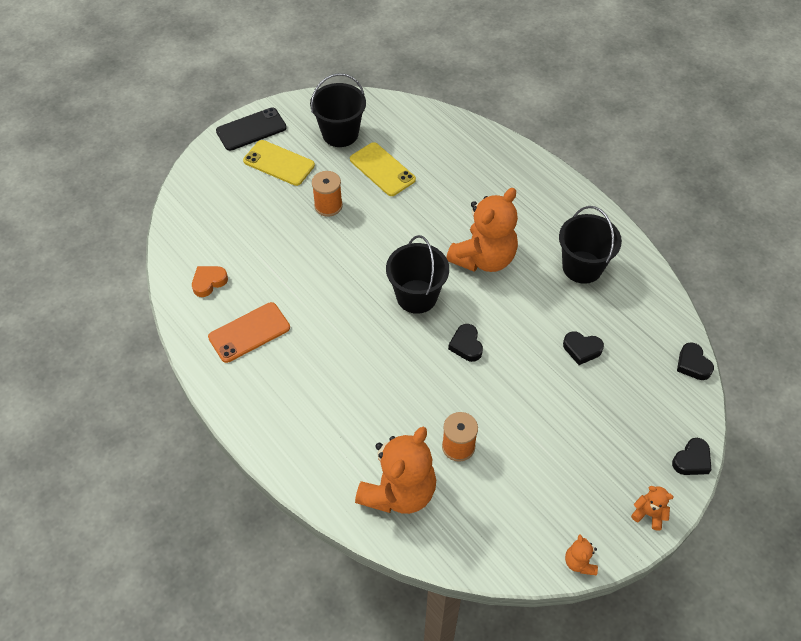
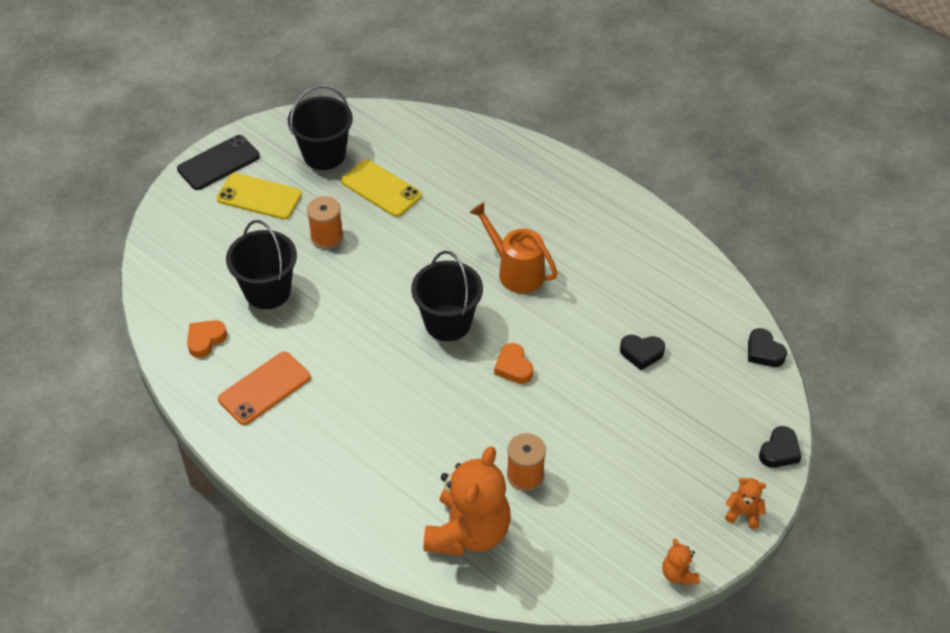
camera: 10 degrees left, 5 degrees down
orange teddy bear [446,188,518,272] -> orange watering can [469,202,558,293]
black heart [448,324,483,362] -> orange heart [494,343,533,384]
black bucket [559,206,622,284] -> black bucket moved to [226,220,297,309]

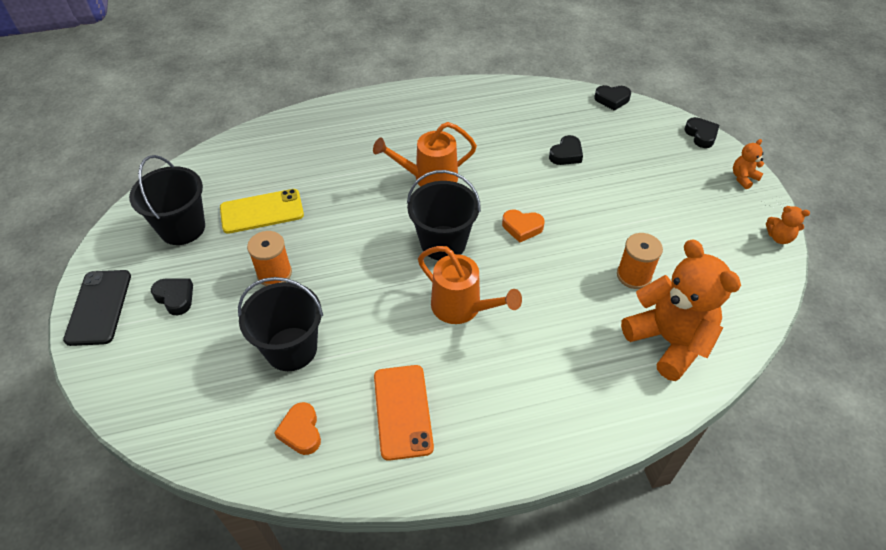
camera: 55 degrees left, 0 degrees up
yellow phone [217,173,302,219] -> black heart [151,278,193,315]
none -> orange watering can [418,246,522,324]

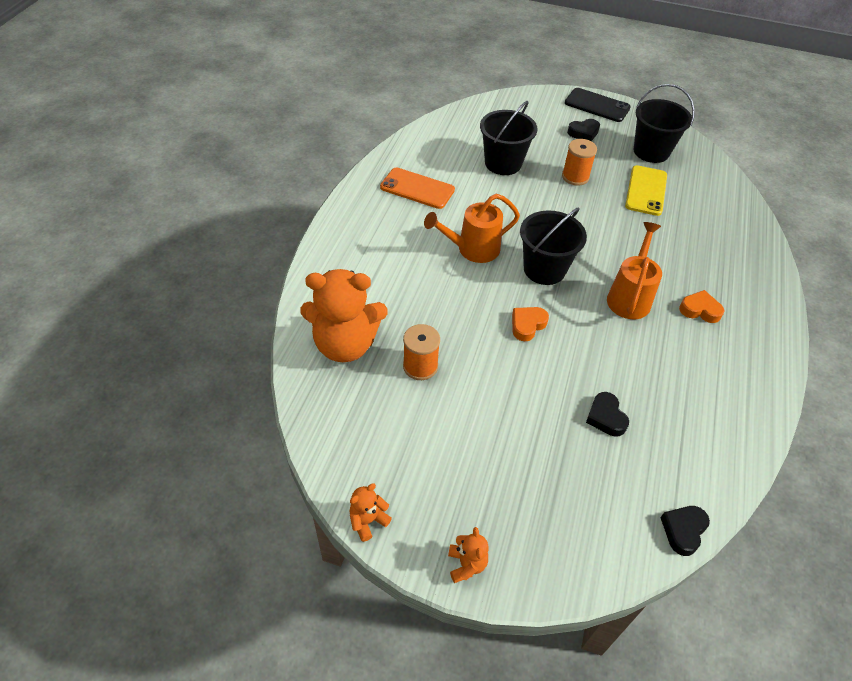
camera: 120 degrees right, 0 degrees up
orange heart [274,402,321,455] -> orange heart moved to [679,290,724,323]
black heart [685,117,719,148] -> none

